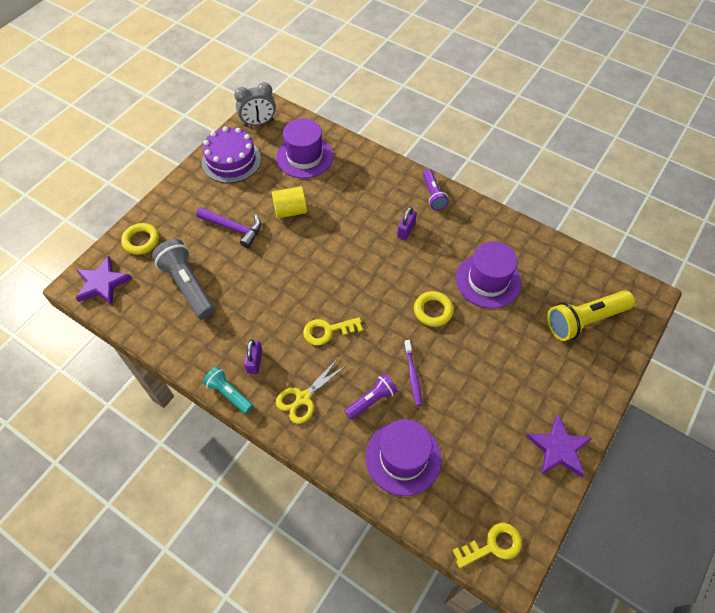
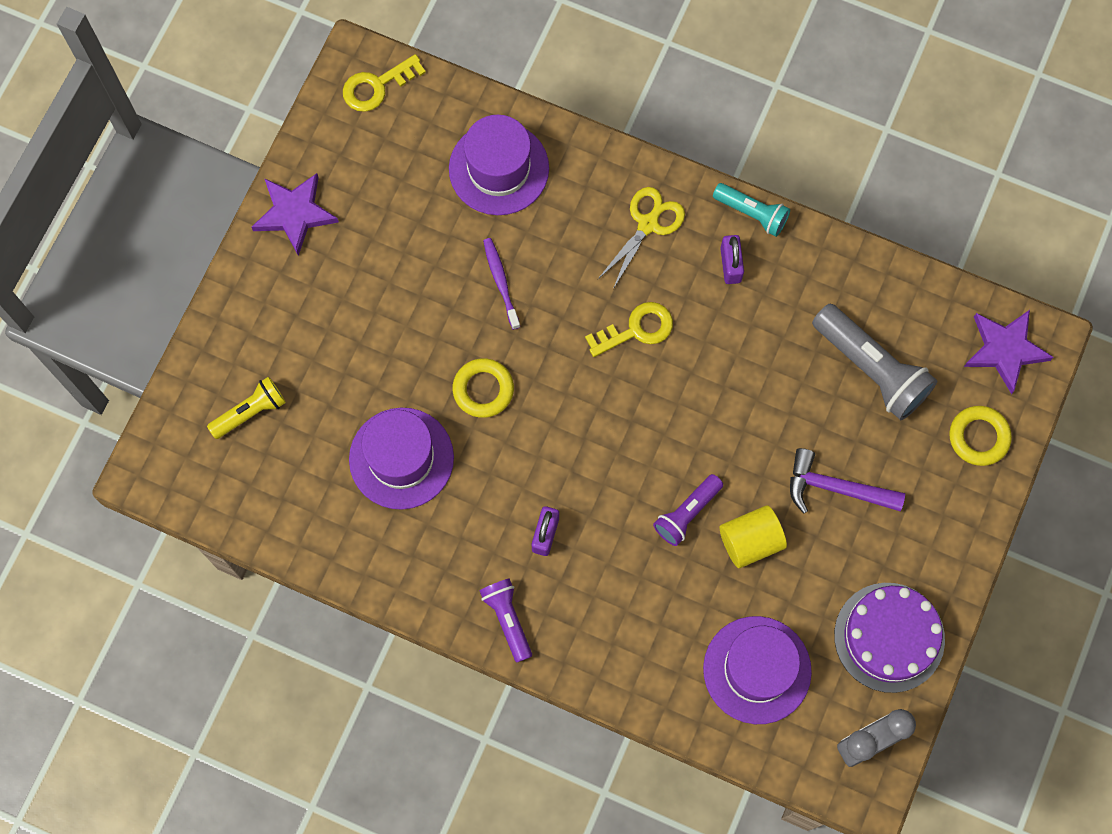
camera: 170 degrees right, 15 degrees up
purple flashlight [344,374,398,420] -> purple flashlight moved to [653,474,723,546]
yellow flashlight [547,290,635,341] -> yellow flashlight [207,377,286,439], size x0.59

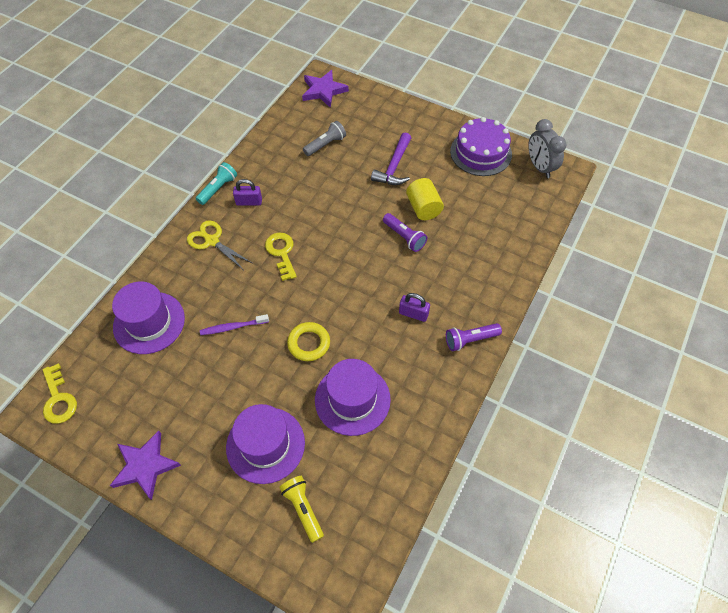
camera: 85 degrees left, 15 degrees down
purple hat [703,616,812,724] -> purple hat moved to [226,404,305,484]
grey flashlight [812,304,937,420] -> grey flashlight [303,121,346,156], size x0.59
yellow ring [949,406,1012,466] -> none

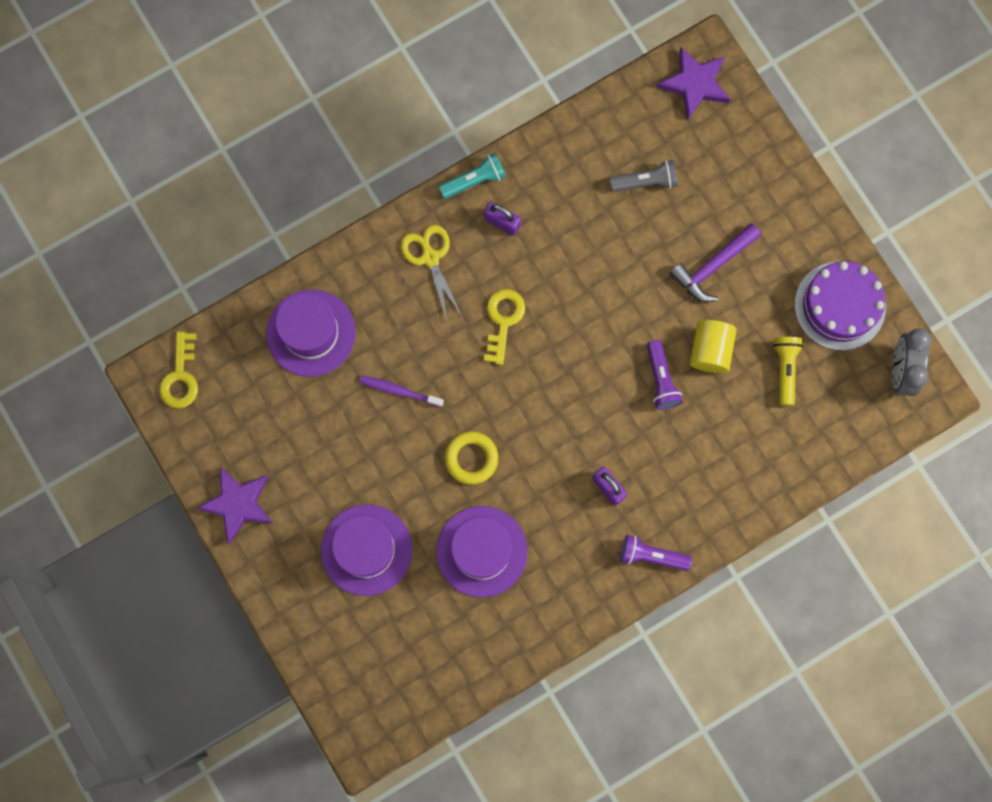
camera: 30 degrees right, 20 degrees up
yellow flashlight [279,476,324,543] -> yellow flashlight moved to [773,337,803,406]

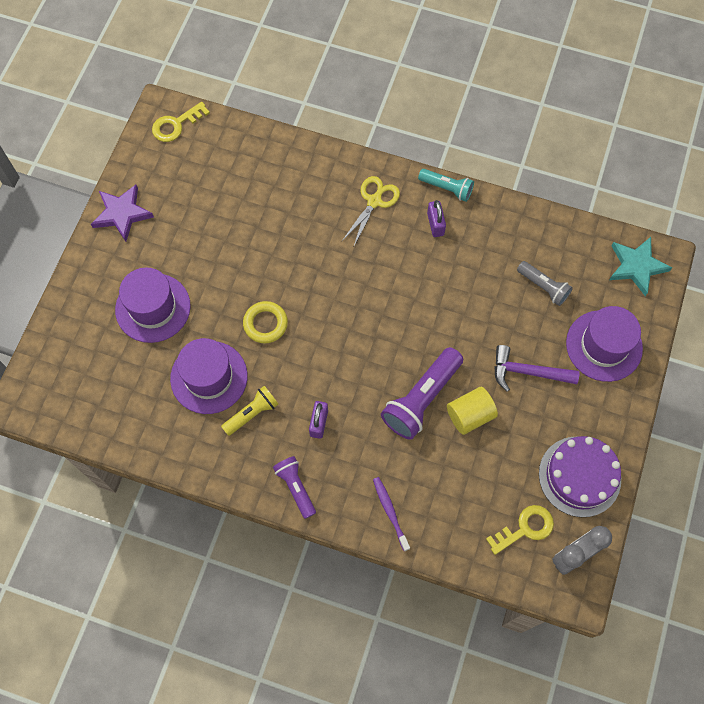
camera: 50 degrees right, 10 degrees down
purple hat [266,289,356,377] -> purple hat moved to [566,306,643,382]
purple toothbrush [359,375,444,407] -> purple toothbrush moved to [373,477,410,551]
yellow key [484,289,525,365] -> yellow key moved to [486,505,554,555]
purple flashlight [647,340,683,410] -> purple flashlight [381,347,463,440], size x1.70
purple star [657,47,730,120] -> turquoise star [609,237,672,296]
yellow flashlight [773,337,803,406] -> yellow flashlight moved to [221,386,279,436]

